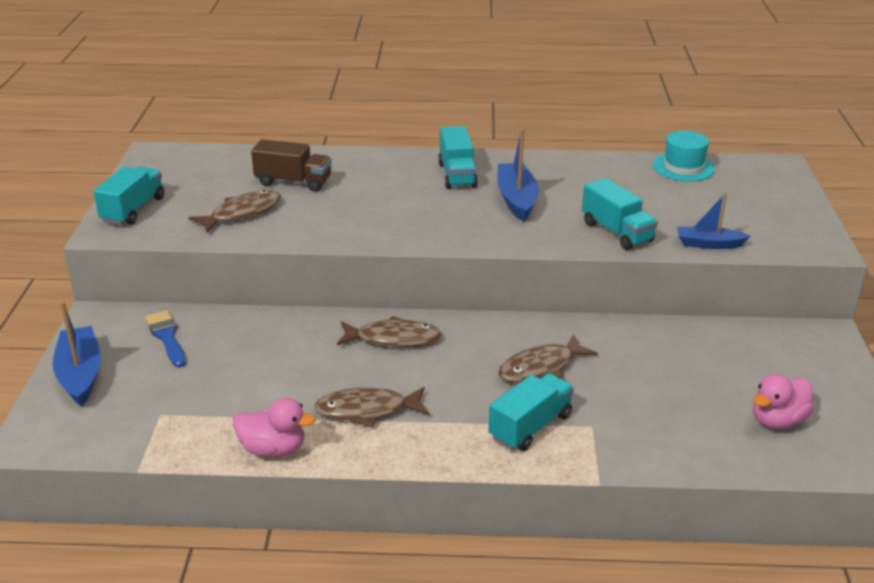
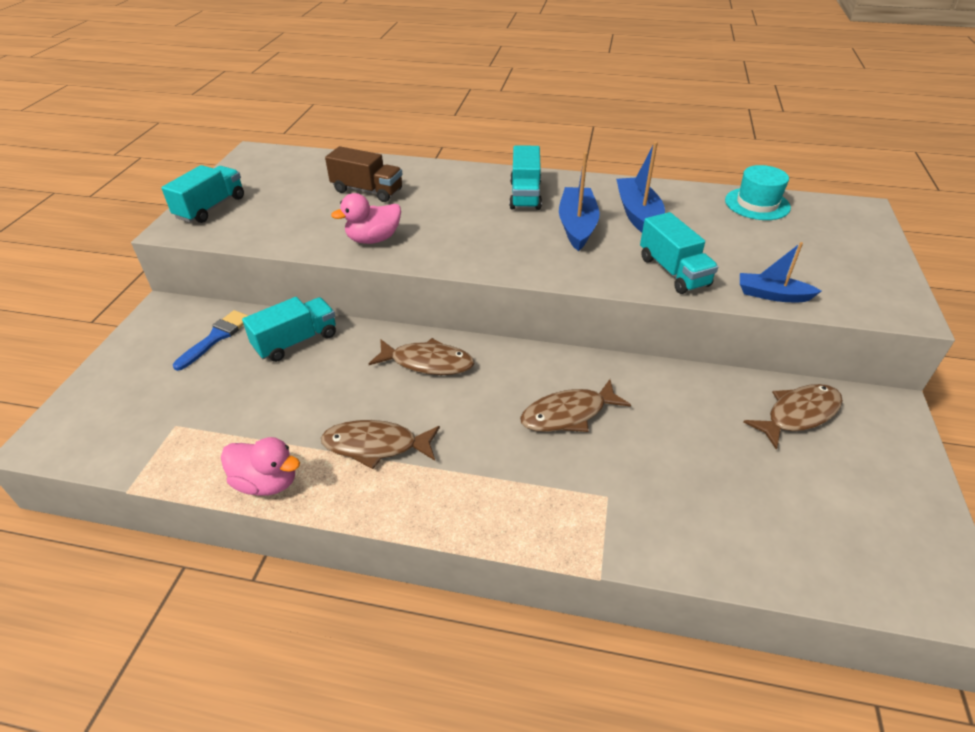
camera: 10 degrees right, 10 degrees up
blue boat [53,301,101,406] -> blue boat moved to [616,142,665,233]
blue brush [145,310,186,368] -> blue brush turned 45 degrees clockwise [173,310,249,371]
brown fish [188,190,281,233] -> brown fish moved to [743,384,843,450]
turquoise truck [489,373,574,451] -> turquoise truck moved to [242,297,336,362]
pink duck [753,374,814,429] -> pink duck moved to [331,193,401,244]

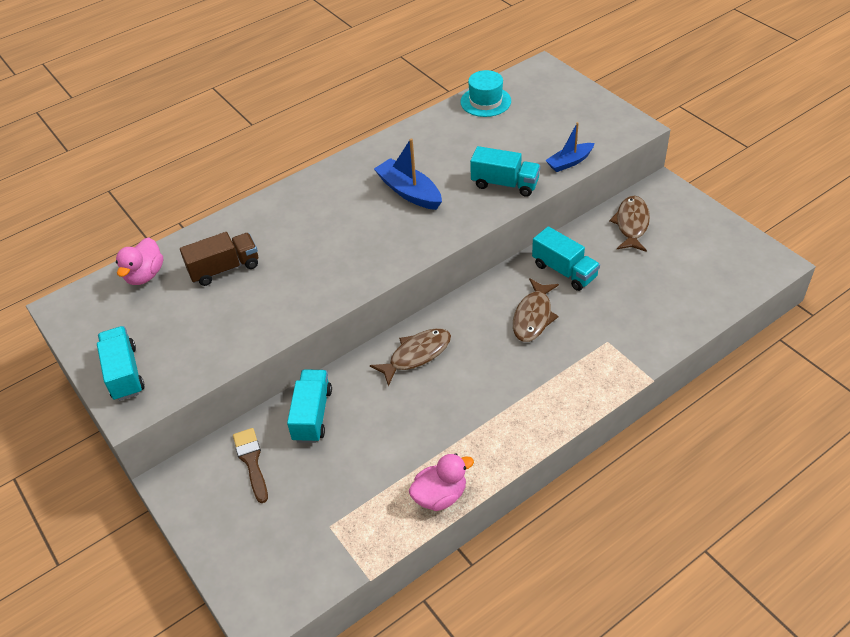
camera: 45 degrees left, 5 degrees up
blue brush [173,310,249,371] -> brown brush [233,428,268,503]
brown fish [321,420,440,469] -> none
pink duck [331,193,401,244] -> pink duck moved to [116,237,163,285]
turquoise truck [509,145,542,210] -> turquoise truck moved to [532,226,600,291]
blue boat [616,142,665,233] -> none

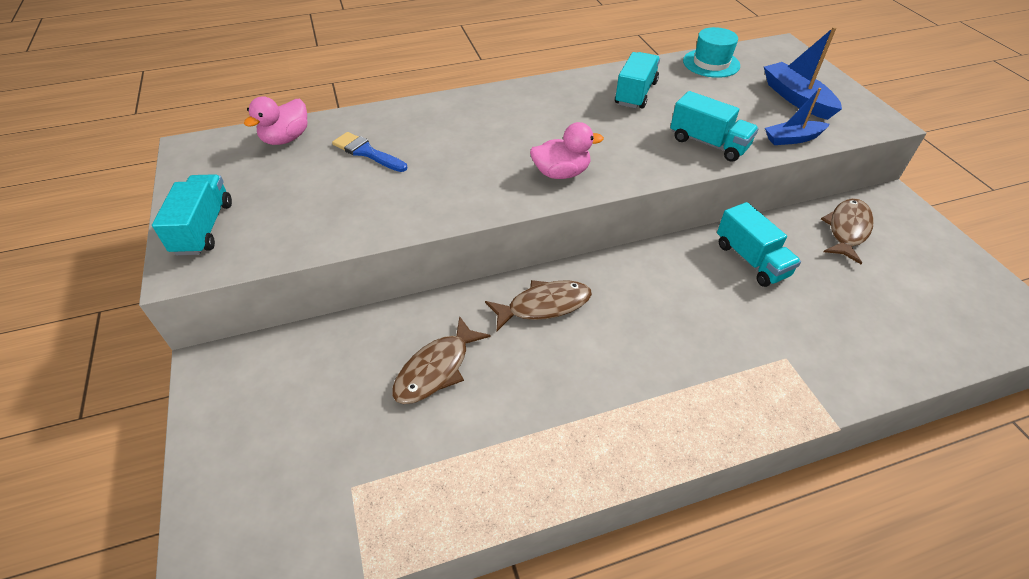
camera: 15 degrees right, 0 degrees up
brown truck [180,232,258,286] -> blue brush [332,132,407,172]
brown brush [233,428,268,503] -> none
turquoise truck [287,369,332,443] -> turquoise truck moved to [615,52,660,109]
blue boat [374,138,442,210] -> blue boat moved to [764,27,842,120]
pink duck [409,453,474,511] -> pink duck moved to [530,122,604,179]
brown fish [513,278,559,342] -> brown fish moved to [392,316,491,404]

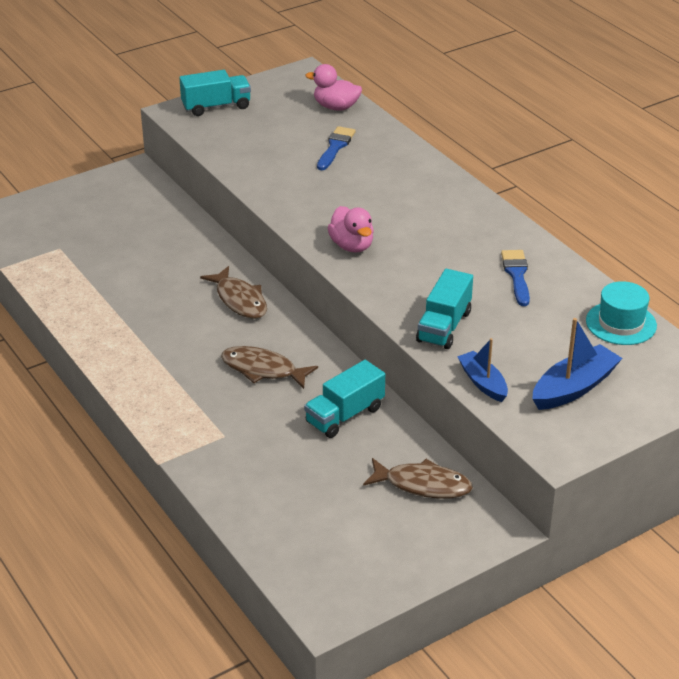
camera: 75 degrees right, 10 degrees down
brown fish [392,316,491,404] -> brown fish moved to [221,346,318,389]
turquoise truck [615,52,660,109] -> blue brush [501,250,530,306]

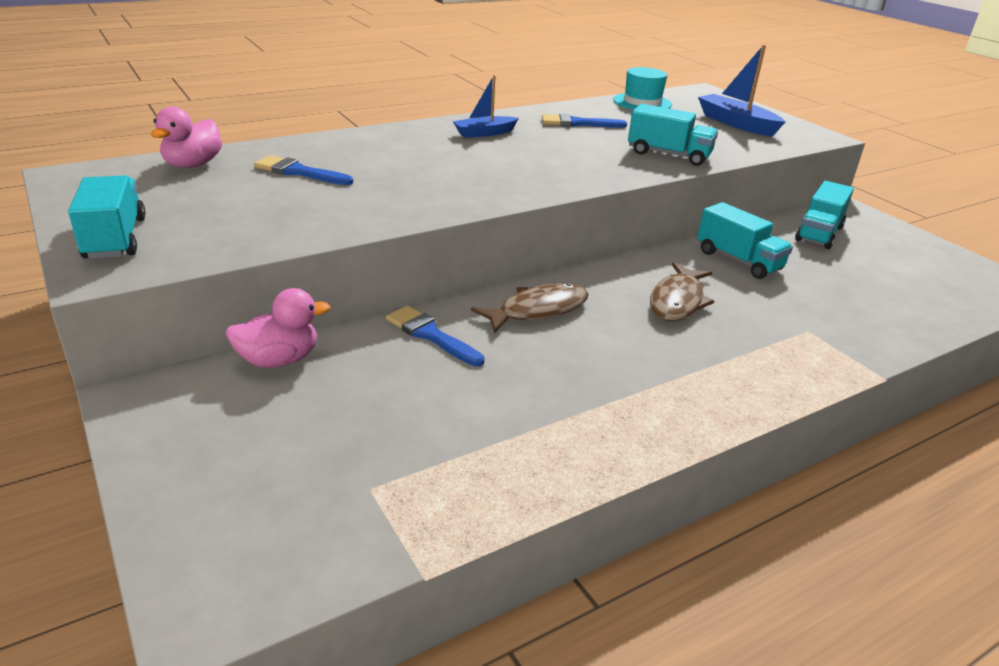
camera: 90 degrees left, 5 degrees down
pink duck [328,206,374,253] -> pink duck moved to [225,288,331,368]
brown fish [363,458,473,499] -> turquoise truck [795,181,854,249]
blue boat [457,338,508,402] -> blue boat moved to [453,75,519,138]
none -> blue brush [386,305,485,366]

